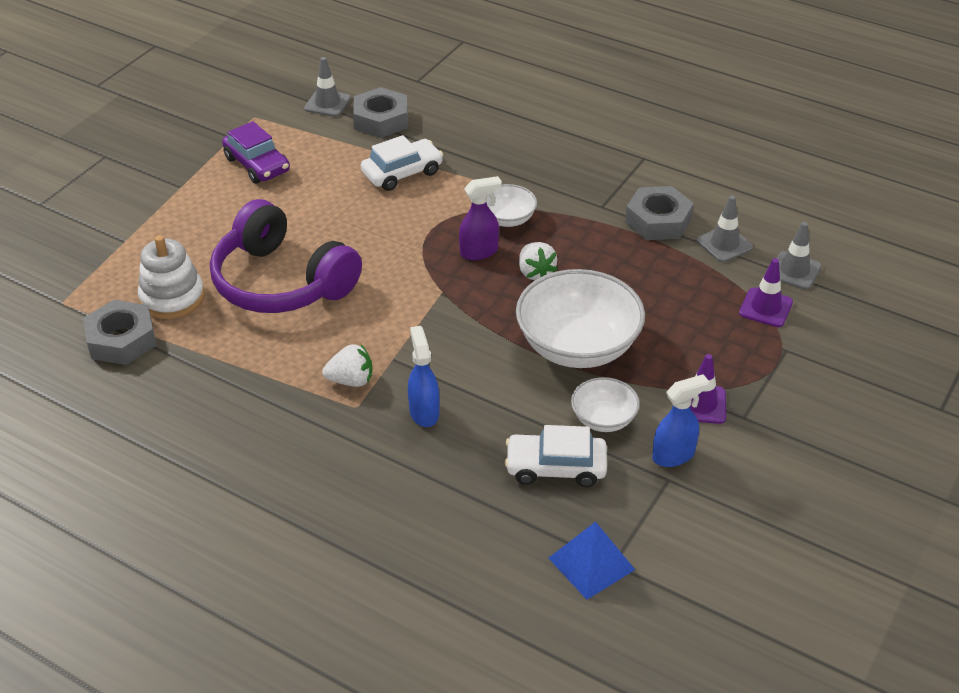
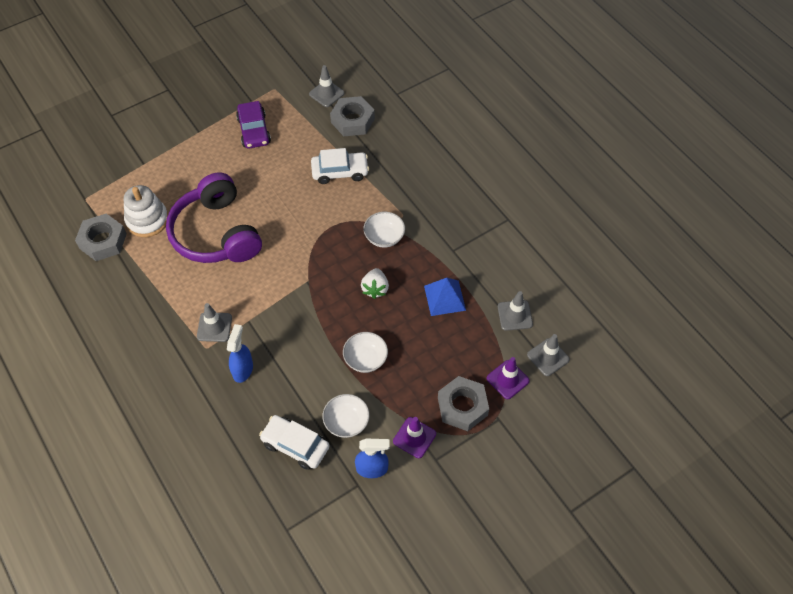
camera: 25 degrees right, 15 degrees up
white strawberry [322,343,372,387] -> grey traffic cone [197,303,232,342]
purple spray bottle [459,176,502,260] -> none
white bowl [516,269,645,368] -> white bowl [343,332,388,373], size x0.51
blue pyramid [549,522,635,600] -> blue pyramid moved to [424,278,466,316]
grey nut [625,186,694,240] -> grey nut moved to [438,376,489,431]

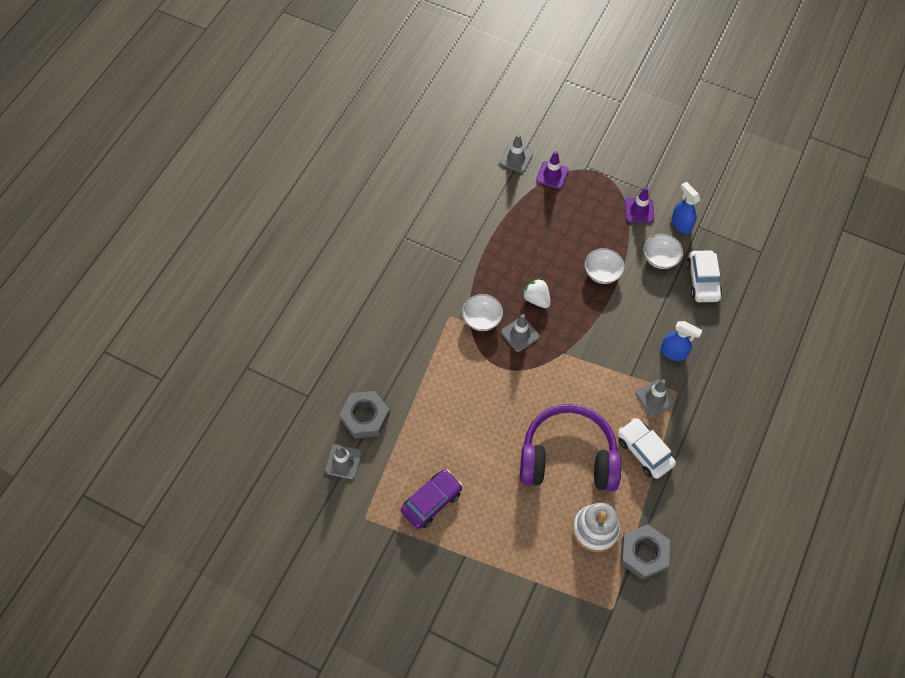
camera: 120 degrees left, 5 degrees up
purple headphones [166,172,262,263] -> purple headphones turned 120 degrees counterclockwise [520,404,621,491]
blue spray bottle [227,324,253,383] -> blue spray bottle turned 135 degrees counterclockwise [661,321,703,361]
white car [311,148,369,184] -> white car moved to [618,418,676,479]
white strawberry [361,268,389,299] -> white strawberry turned 105 degrees counterclockwise [522,278,551,308]
blue pyramid [424,278,466,316] -> none
grey nut [438,376,489,431] -> none
grey traffic cone [498,291,533,331] -> grey traffic cone moved to [501,314,540,352]

